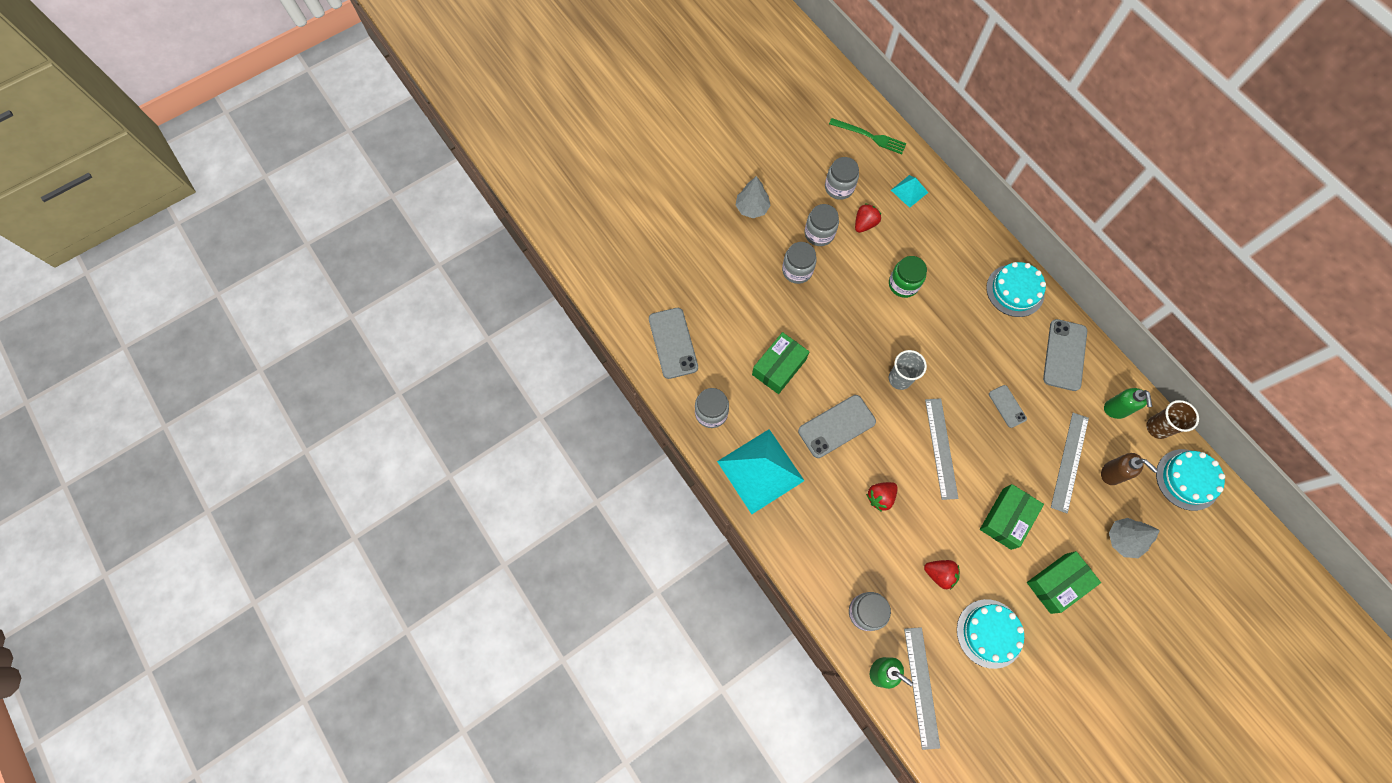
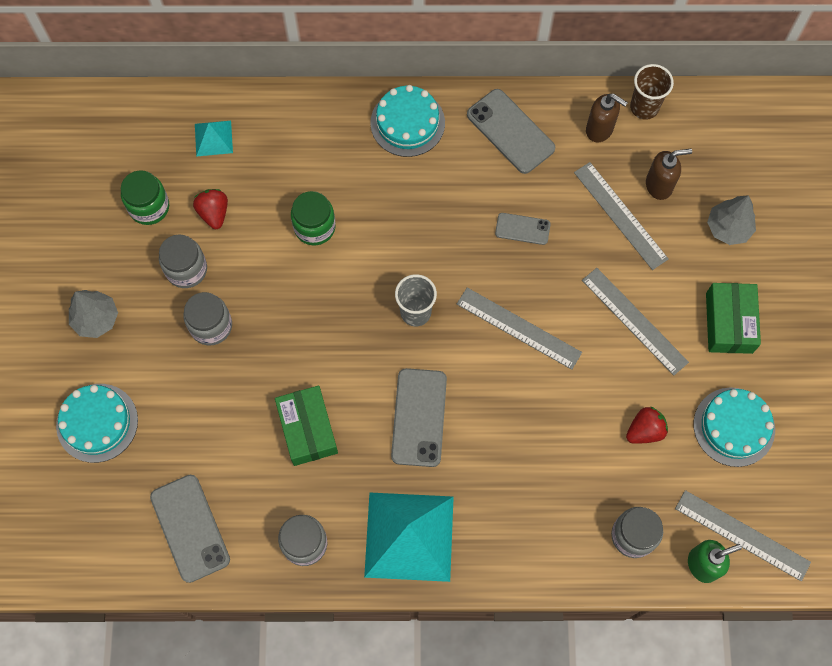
camera: 55 degrees left, 0 degrees up
grey phone [649,308,698,379] -> grey phone turned 45 degrees clockwise [150,475,230,583]
grey jar [825,157,859,200] -> green jar [121,170,169,225]
green fork [829,118,907,154] -> none
red strawberry [866,482,898,512] -> none
green box [980,484,1044,550] -> grey ruler [582,268,689,376]
green soap dispenser [1104,388,1152,419] -> brown soap dispenser [586,94,628,143]
turquoise cake [1156,449,1225,511] -> turquoise cake moved to [56,384,138,463]

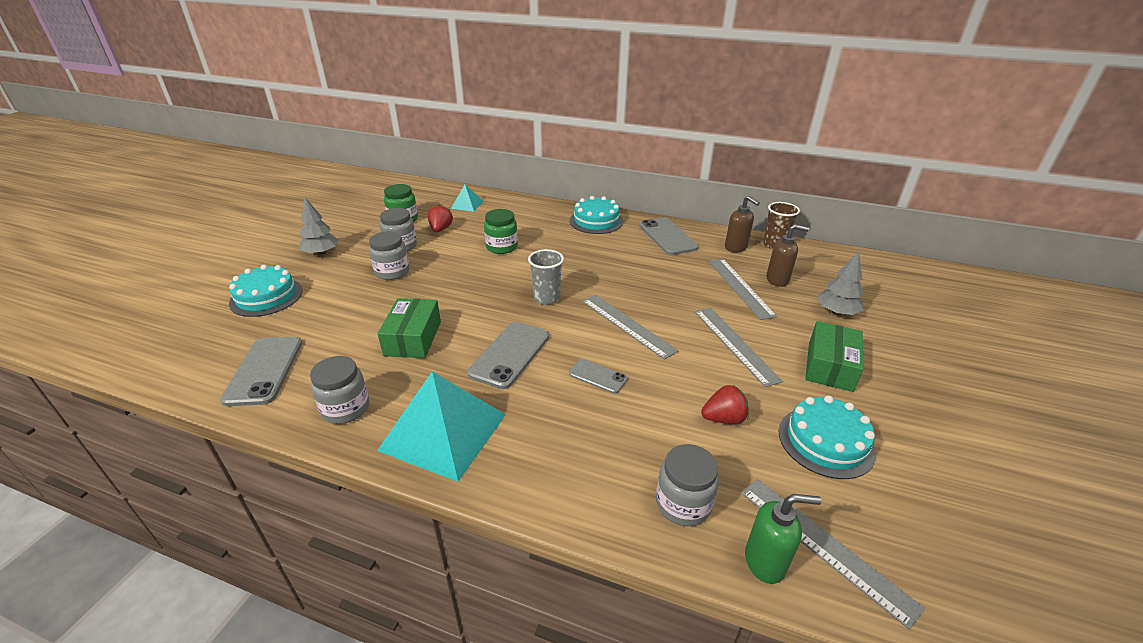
camera: 20 degrees right, 35 degrees down
grey phone [495,213,550,245] -> grey phone moved to [569,359,628,394]

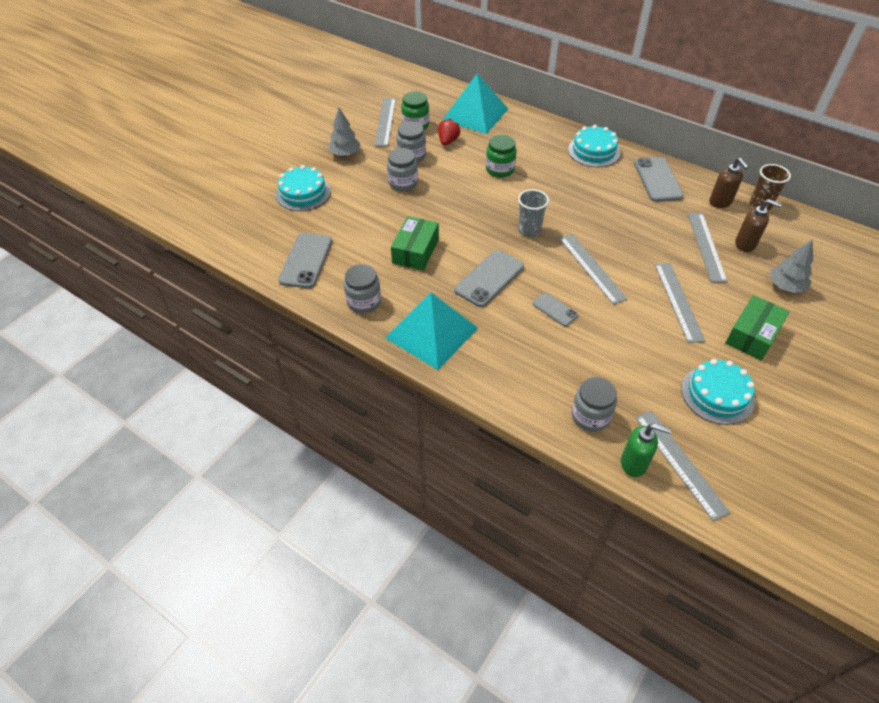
camera: 15 degrees right, 15 degrees up
turquoise pyramid [451,185,483,212] -> turquoise pyramid [442,74,508,134], size x2.09
red strawberry [701,385,749,424] -> none
none -> grey ruler [374,98,396,147]

